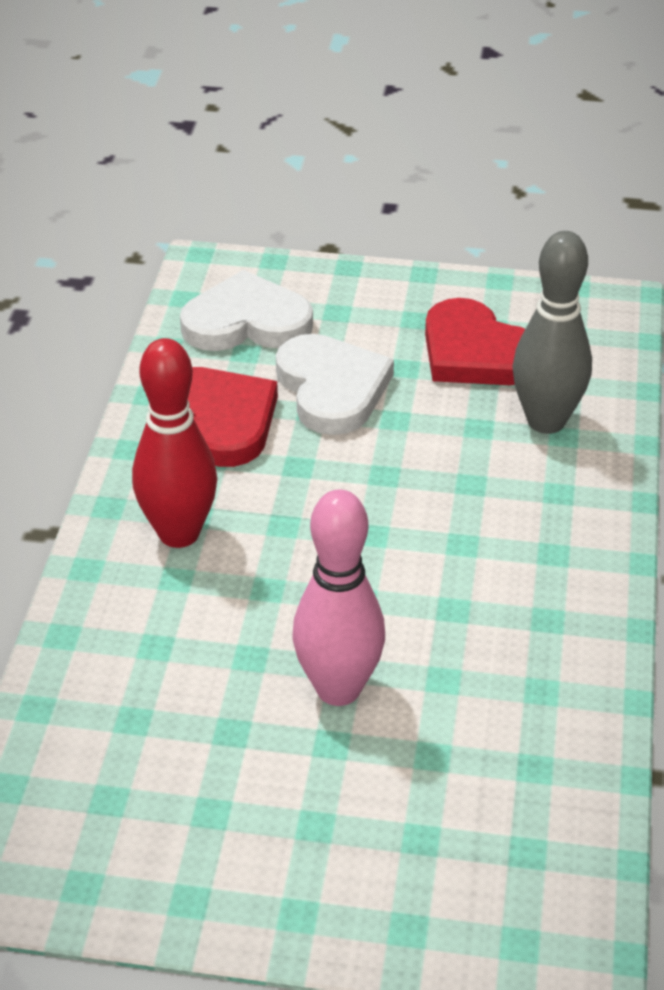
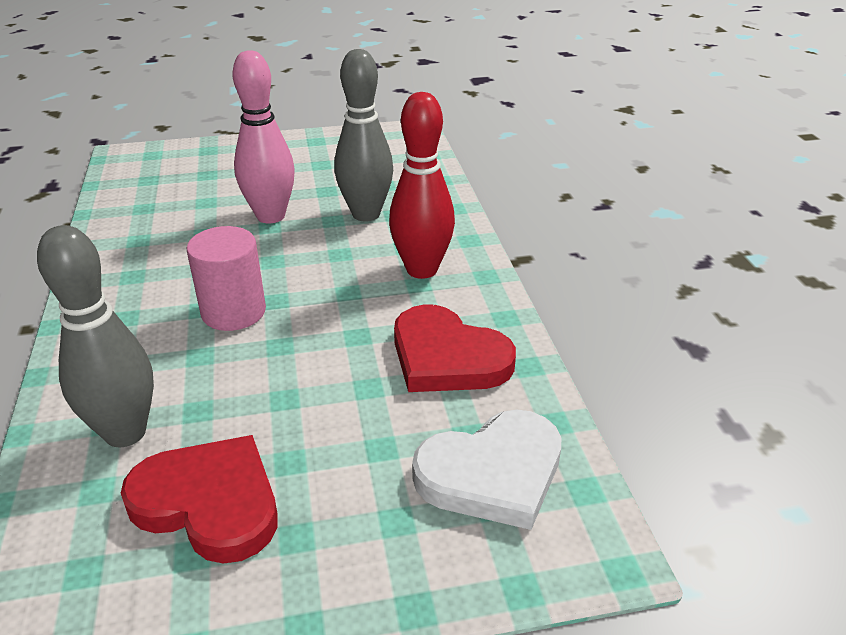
camera: 160 degrees right, 5 degrees down
white heart [276,334,394,435] -> none
none -> pink cylinder [187,226,266,331]
none -> grey bowling pin [334,49,393,221]

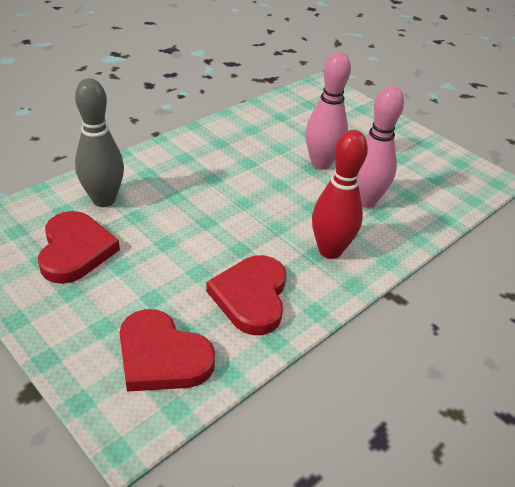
camera: 55 degrees right, 5 degrees up
pink cylinder [187,226,266,331] -> none
grey bowling pin [334,49,393,221] -> pink bowling pin [358,86,404,208]
white heart [412,410,562,530] -> red heart [120,309,215,392]

